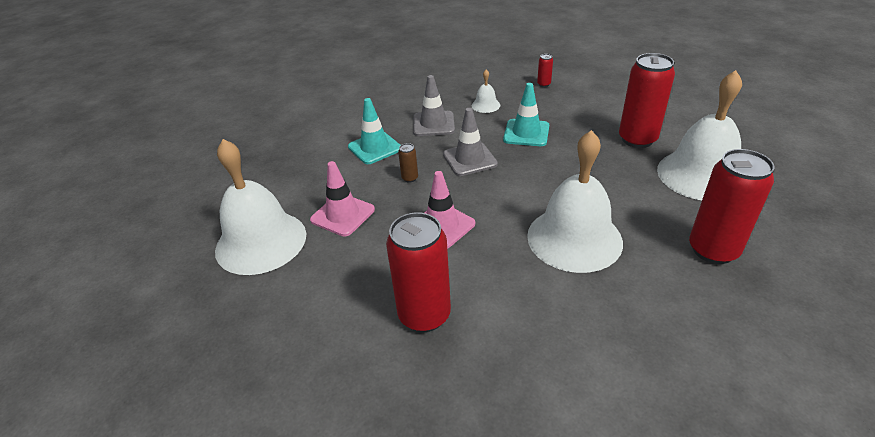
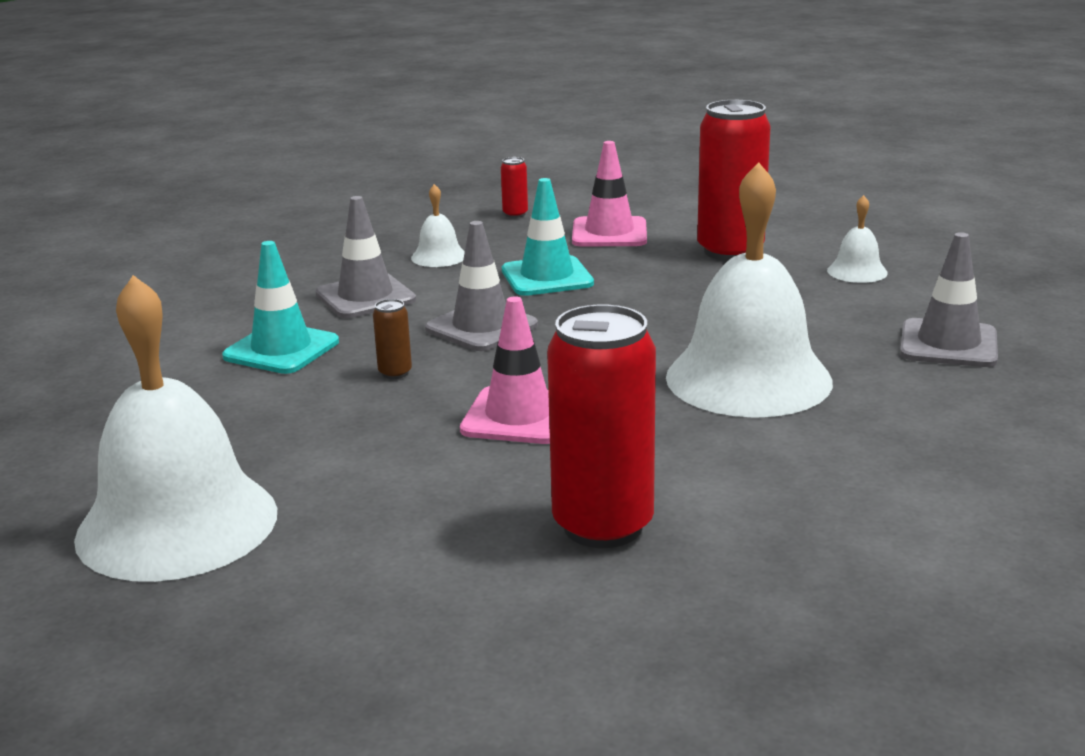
camera: 30 degrees left, 15 degrees down
pink traffic cone [310,161,375,236] -> pink traffic cone moved to [572,141,647,247]
white bell [657,70,742,200] -> white bell [827,195,888,283], size x0.43
red can [689,149,775,264] -> grey traffic cone [900,232,998,367]

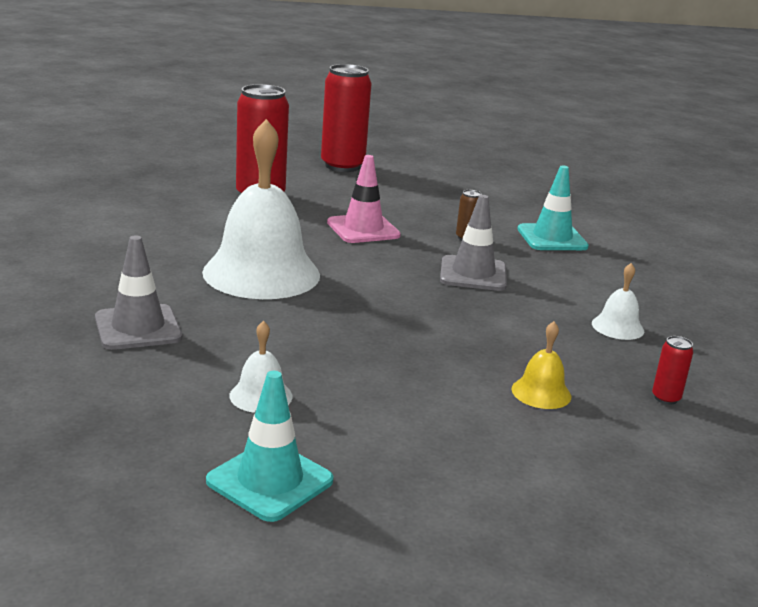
camera: 140 degrees right, 0 degrees up
white bell [74,275,277,582] -> none
grey traffic cone [315,196,416,318] -> none
turquoise traffic cone [502,178,594,296] -> turquoise traffic cone moved to [206,371,334,522]
pink traffic cone [572,141,647,247] -> yellow bell [511,321,571,409]
red can [697,100,771,261] -> red can moved to [321,64,372,172]

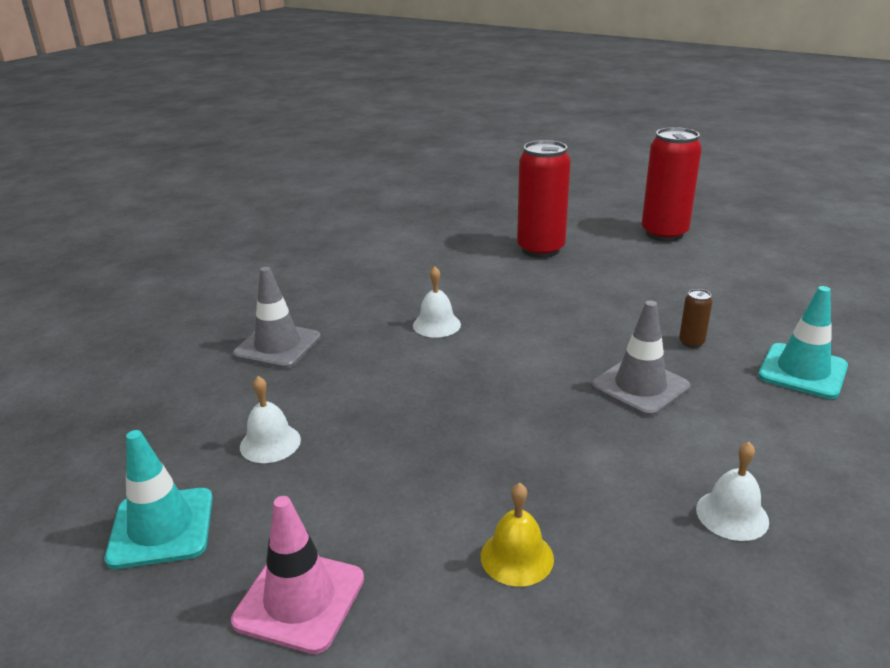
camera: 45 degrees right, 5 degrees up
white bell [202,119,320,299] -> white bell [413,267,461,338], size x0.43
pink traffic cone [327,155,401,243] -> pink traffic cone moved to [231,496,364,654]
red can [652,336,693,405] -> none

